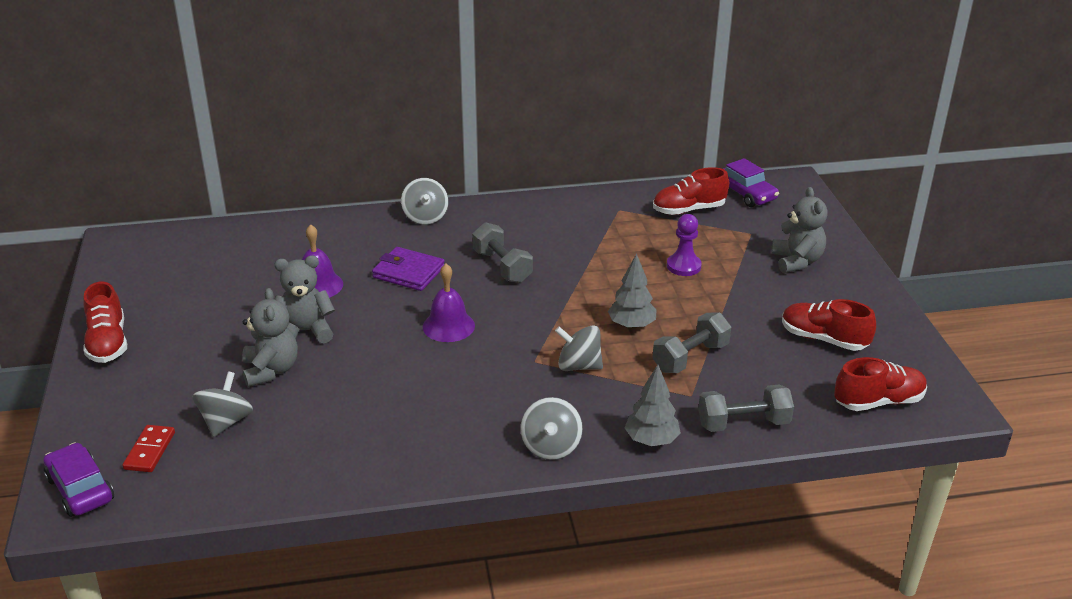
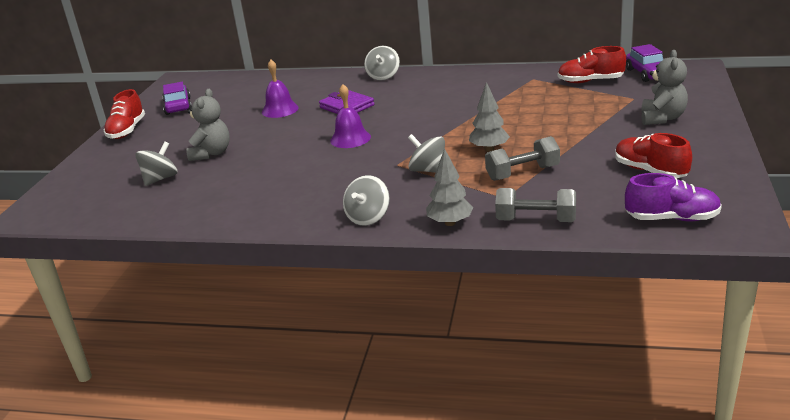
camera: 25 degrees right, 5 degrees down
purple car [44,443,114,517] -> purple car moved to [162,82,192,115]
red domino [122,425,175,472] -> none
grey teddy bear [274,256,335,343] -> none
grey dumbbell [472,222,533,283] -> none
purple pawn [667,214,702,276] -> none
red shoe [834,357,927,411] -> purple shoe [625,173,722,221]

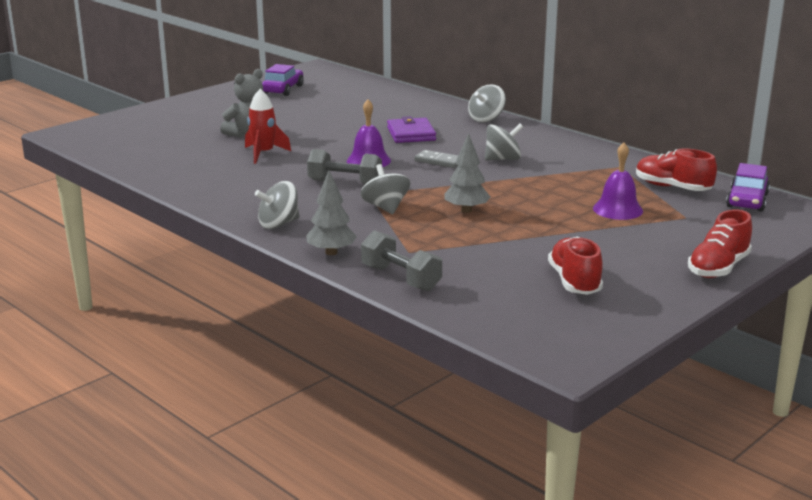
camera: 30 degrees right, 5 degrees down
red shoe [104,89,145,139] -> red shoe moved to [688,210,752,278]
grey spinning top [135,141,178,186] -> grey spinning top moved to [485,124,523,161]
purple bell [262,60,299,118] -> purple bell moved to [593,142,643,220]
grey dumbbell [485,136,560,181] -> grey dumbbell moved to [307,149,382,184]
purple shoe [625,173,722,221] -> none
grey teddy bear [641,50,688,125] -> none
none -> red rocket [245,89,291,164]
none -> grey domino [415,150,458,168]

